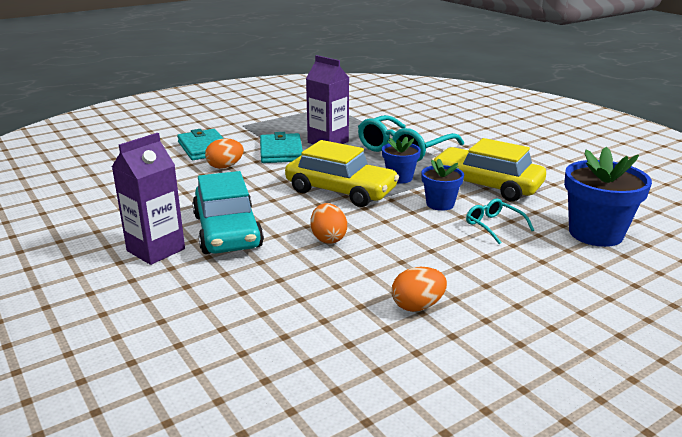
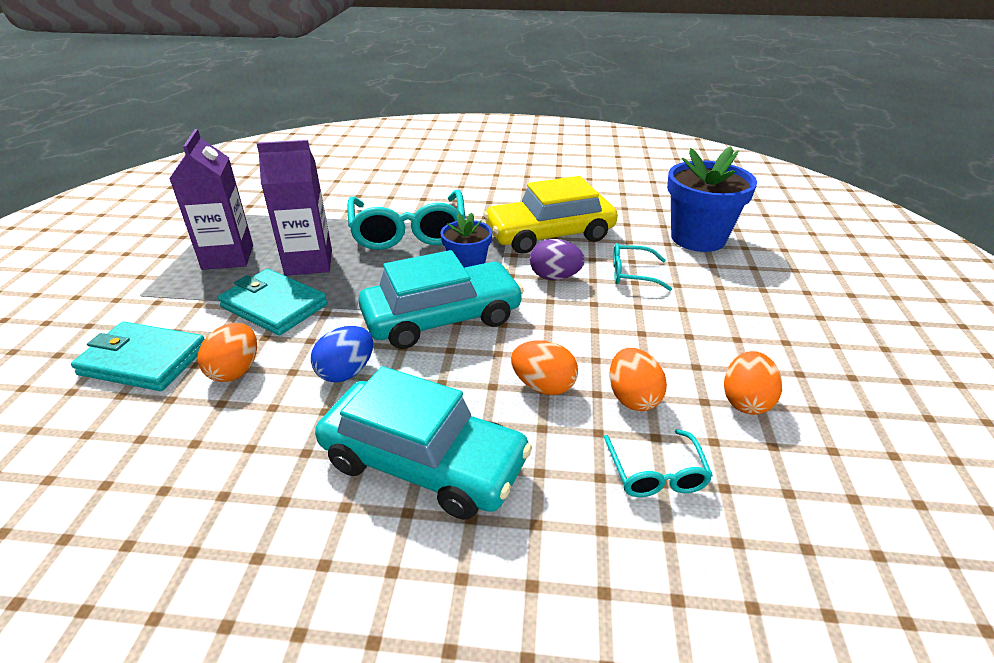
camera: 50 degrees left, 10 degrees up
purple carton [112,133,185,265] -> purple carton moved to [169,129,253,270]
yellow car [285,140,399,207] -> turquoise car [358,250,524,349]
blue flower pot [421,158,464,211] -> purple egg [530,239,585,280]
none -> blue egg [311,326,373,383]
none -> turquoise glasses [604,429,713,497]
none -> orange egg [609,348,667,411]

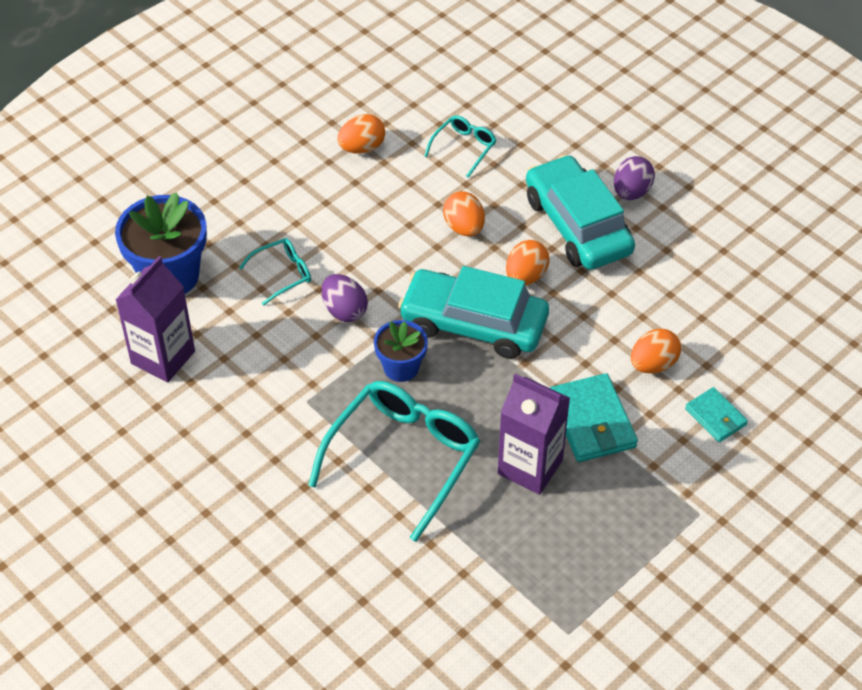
camera: 140 degrees left, 15 degrees up
turquoise wallet [71,322,204,391] -> turquoise wallet [685,387,748,442], size x0.60
purple carton [169,129,253,270] -> purple carton moved to [115,256,195,383]
blue egg [311,326,373,383] -> none
yellow car [483,176,618,254] -> none
orange egg [609,348,667,411] -> orange egg moved to [506,240,549,285]
turquoise glasses [613,243,672,291] -> turquoise glasses turned 75 degrees counterclockwise [239,238,311,306]
none -> purple egg [614,156,655,200]

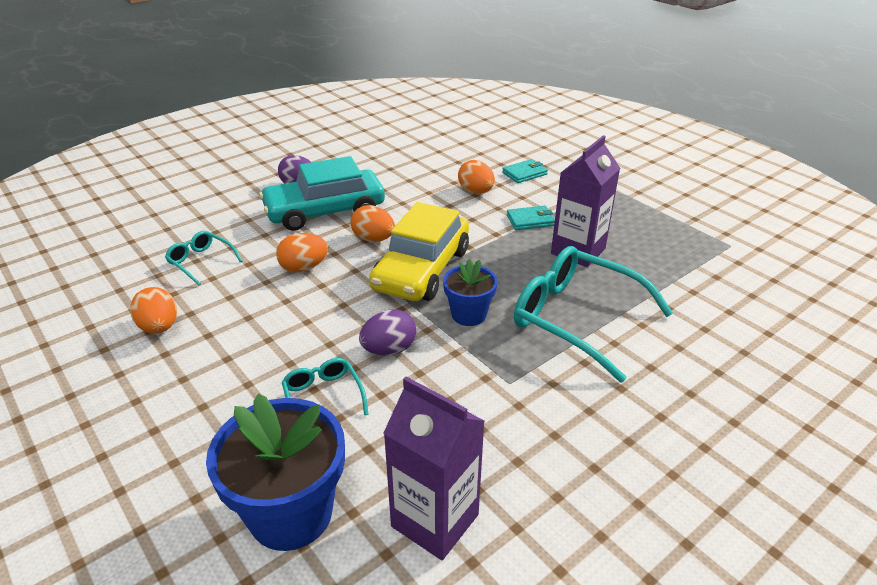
camera: 85 degrees left, 15 degrees down
turquoise car [398,266,549,359] -> yellow car [369,202,469,301]
turquoise wallet [550,373,638,462] -> turquoise wallet [507,206,555,230], size x0.60

